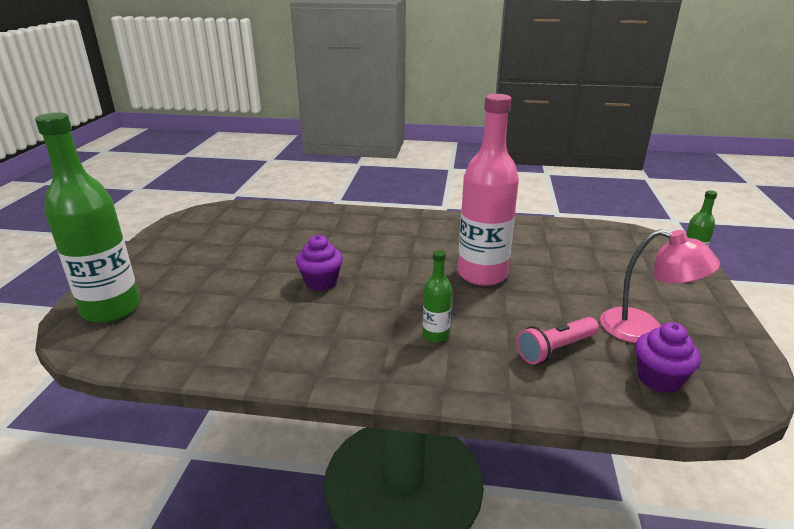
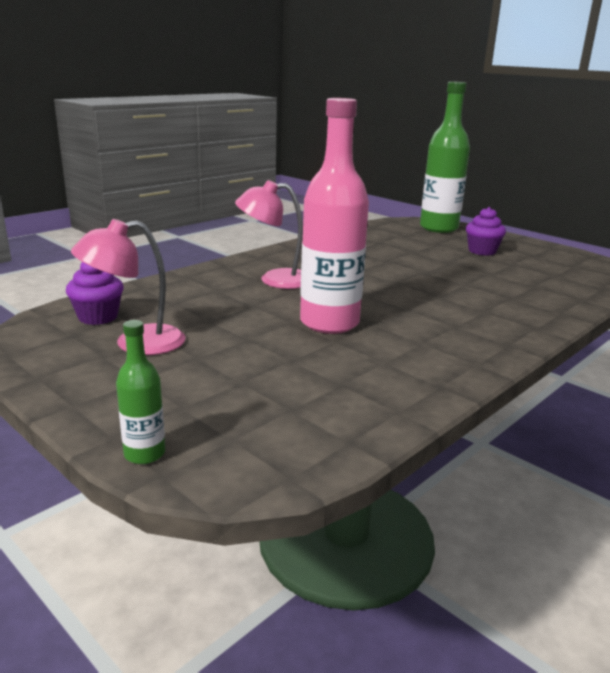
camera: 125 degrees right, 5 degrees down
purple cupcake [296,235,343,291] -> purple cupcake moved to [466,207,506,256]
green bottle [423,250,452,342] -> pink lamp [235,180,303,289]
pink flashlight [516,317,599,365] -> none

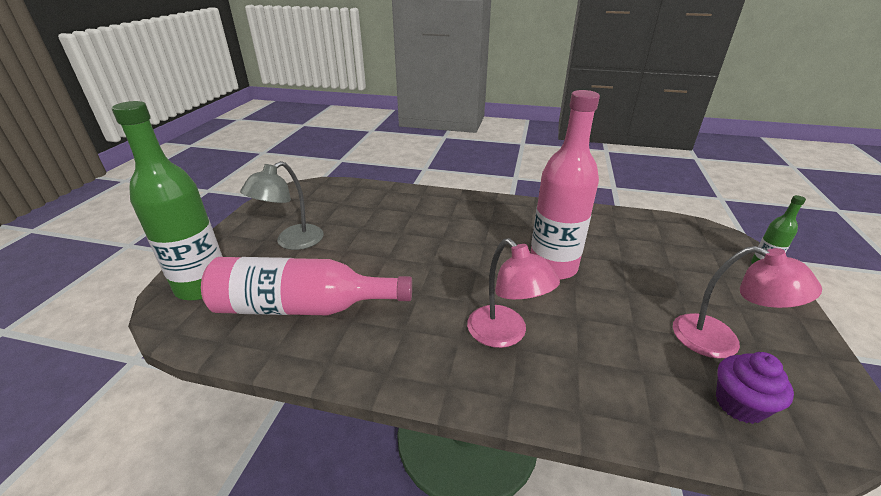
camera: 120 degrees left, 10 degrees up
purple cupcake [466,207,506,256] -> grey lamp [240,161,324,250]
none -> pink bottle [201,257,412,315]

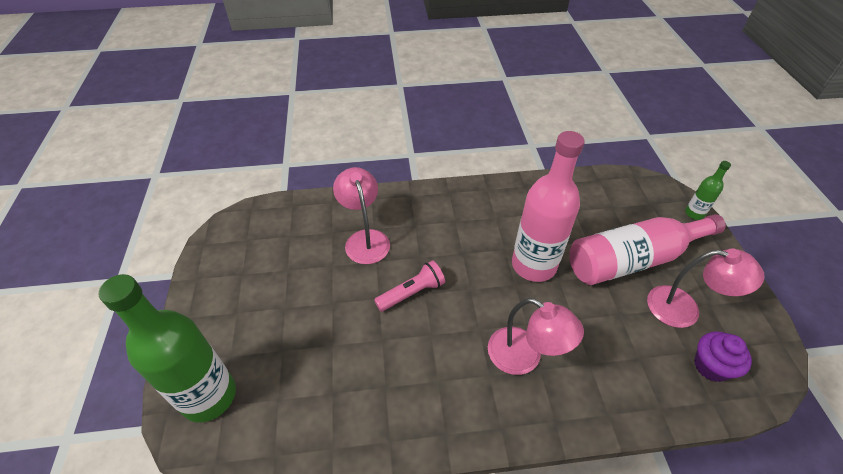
camera: 20 degrees left, 15 degrees up
pink bottle [201,257,412,315] -> pink bottle moved to [569,214,726,285]
grey lamp [240,161,324,250] -> none
none -> pink lamp [333,167,390,264]
none -> pink flashlight [374,260,445,312]

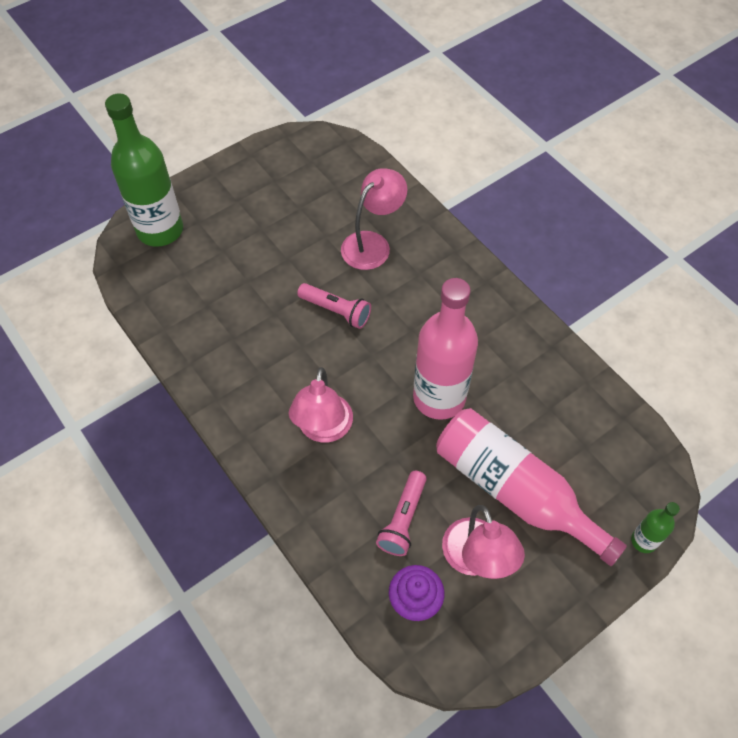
camera: 60 degrees right, 10 degrees up
none -> pink flashlight [376,471,427,556]

